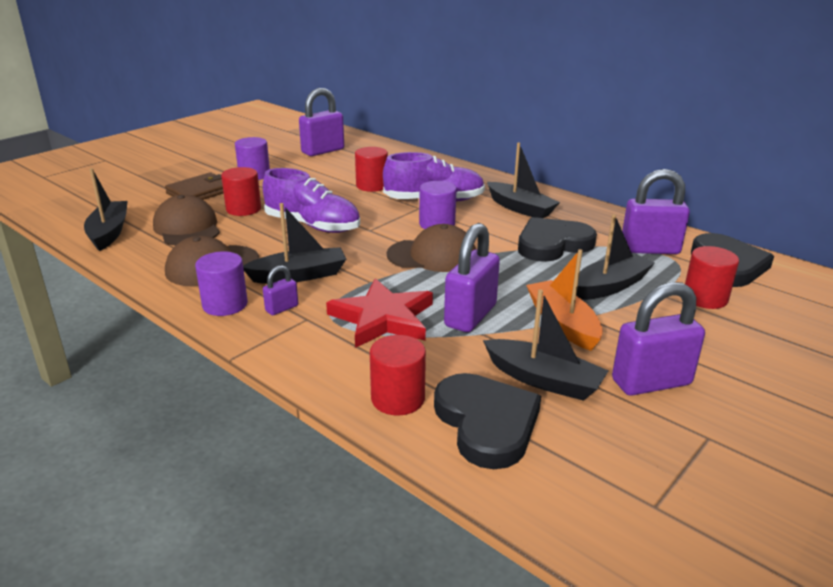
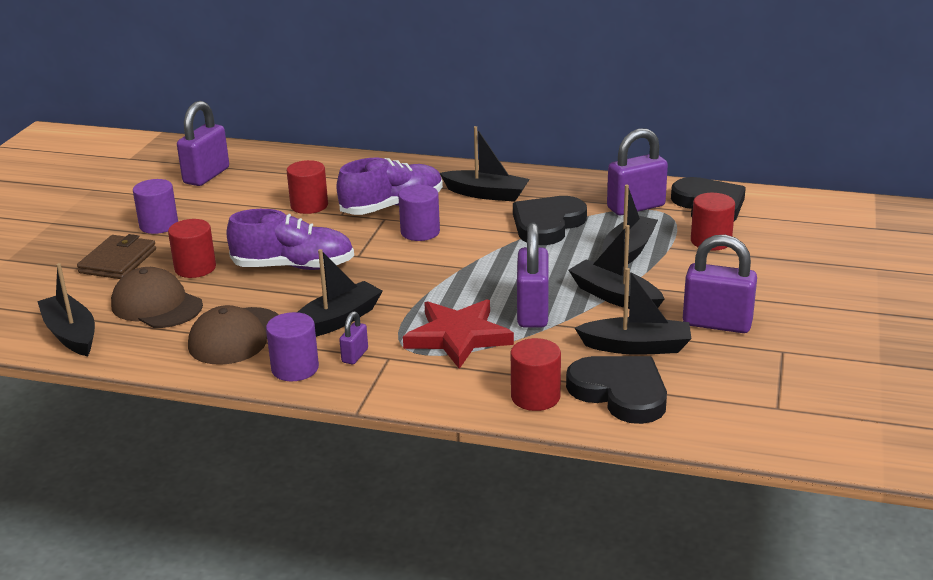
camera: 25 degrees left, 0 degrees up
brown cap [386,224,476,272] -> none
orange boat [526,249,603,351] -> black boat [568,225,664,309]
purple padlock [612,282,705,396] -> purple padlock turned 60 degrees clockwise [683,235,757,333]

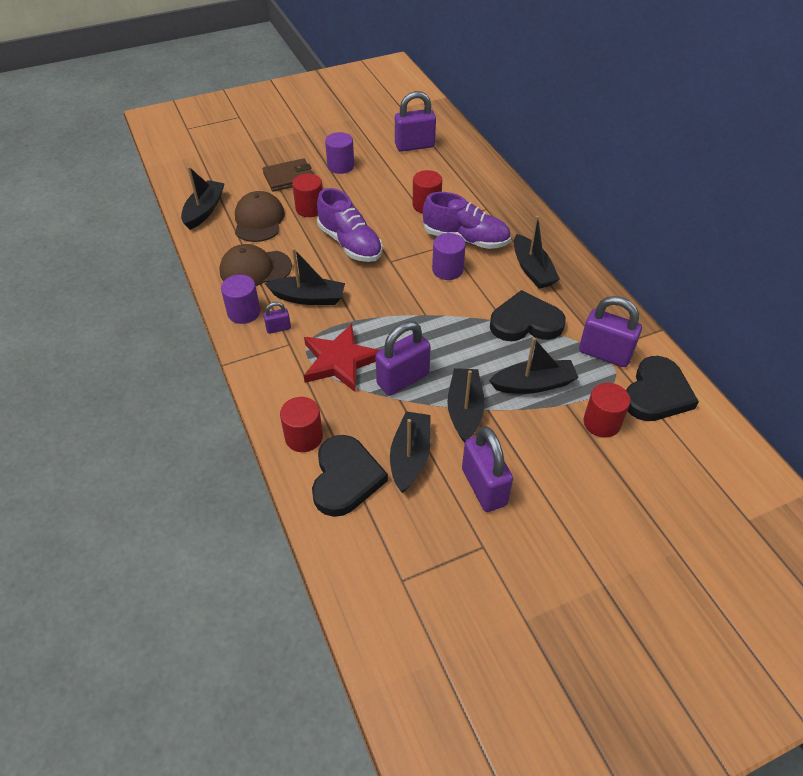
camera: 50 degrees right, 20 degrees up
black boat [575,268,691,355] -> black boat turned 135 degrees counterclockwise [390,411,431,493]

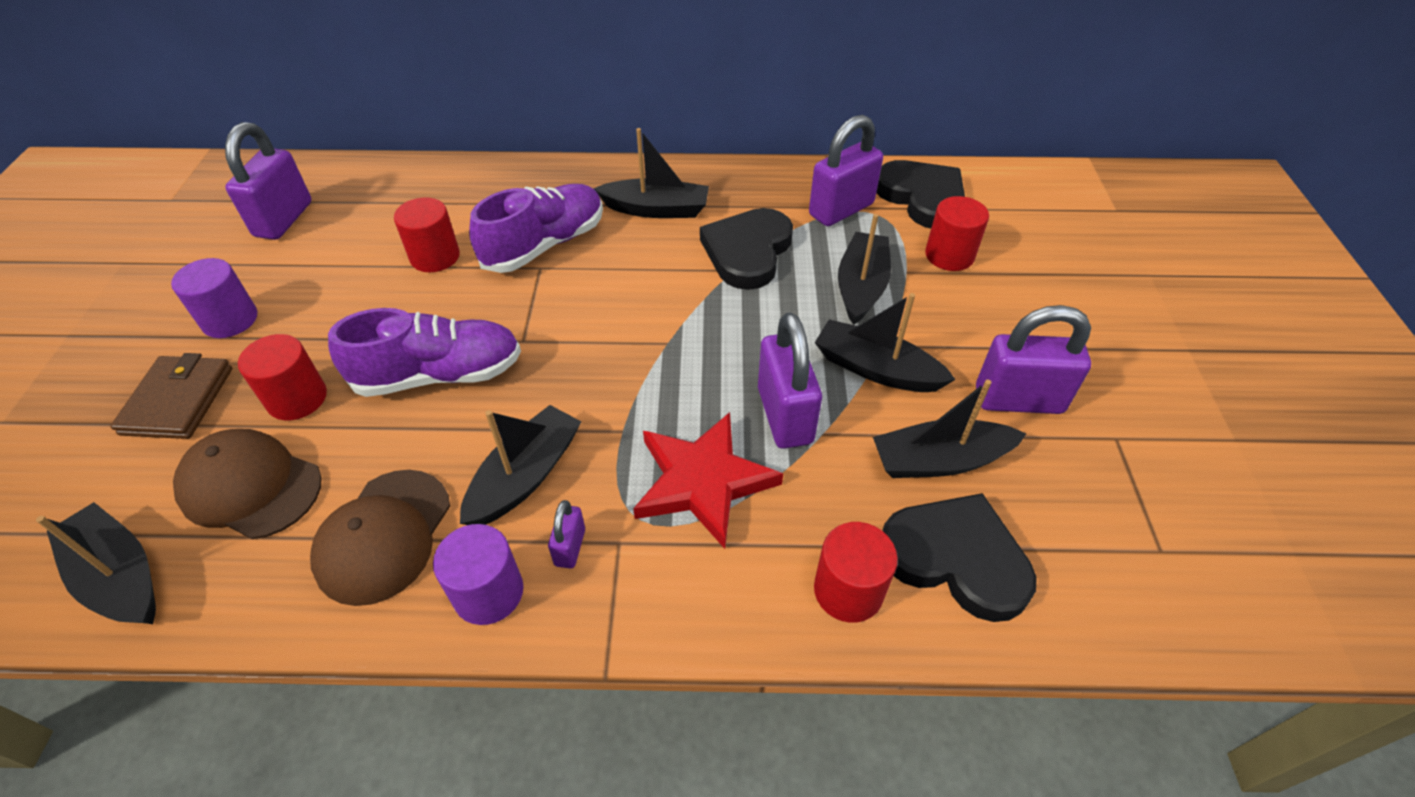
camera: 65 degrees left, 0 degrees up
black boat [390,411,431,493] -> black boat turned 45 degrees counterclockwise [873,379,1026,478]
purple cylinder [432,233,466,280] -> none

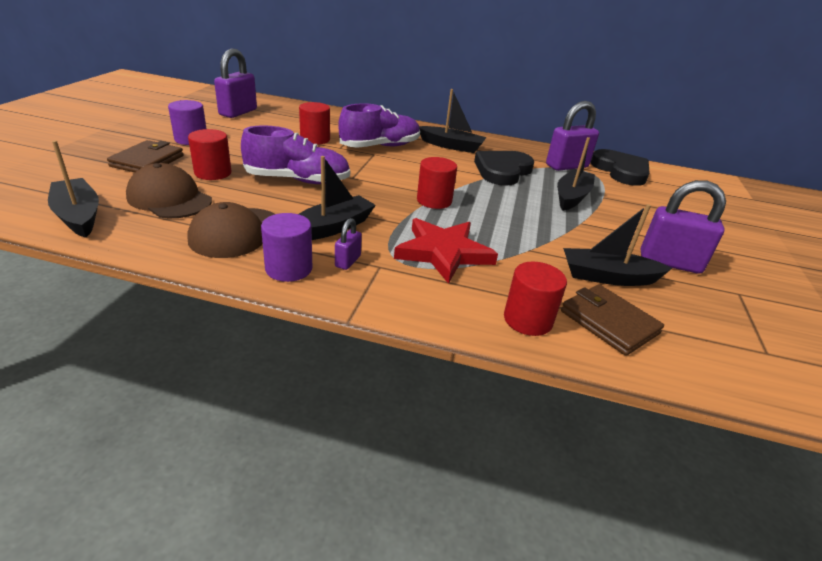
camera: 10 degrees right, 15 degrees down
purple padlock [758,312,822,449] -> none
black boat [815,293,956,392] -> none
black heart [882,493,1037,622] -> brown wallet [561,285,664,356]
red cylinder [925,196,989,271] -> red cylinder moved to [417,157,457,209]

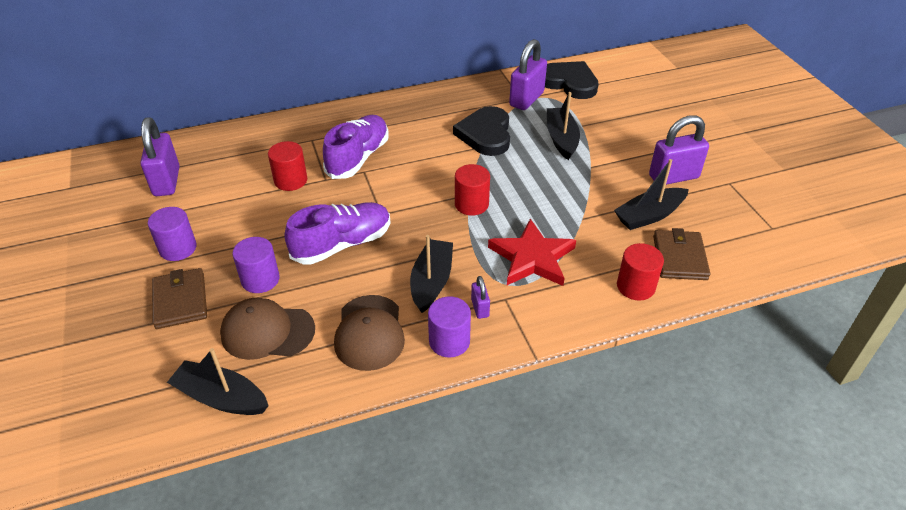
camera: 30 degrees left, 10 degrees up
red cylinder [188,129,231,180] -> purple cylinder [232,237,280,293]
black boat [419,89,487,153] -> none
brown wallet [561,285,664,356] -> brown wallet turned 75 degrees clockwise [653,228,710,280]

